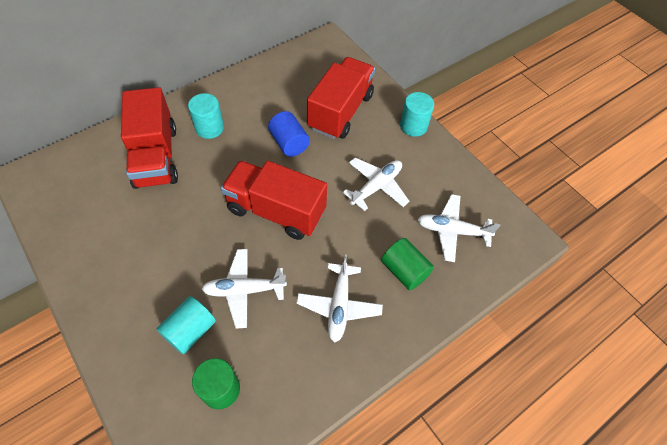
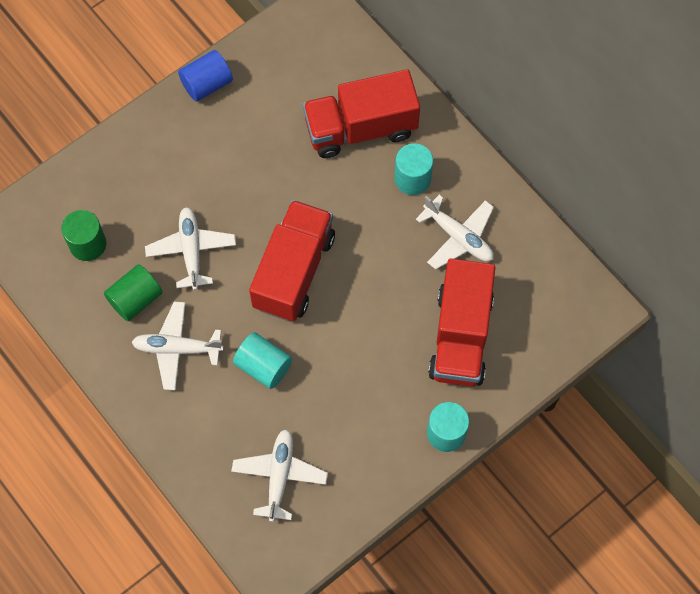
camera: 90 degrees right, 10 degrees up
turquoise cylinder [157,296,216,354] -> turquoise cylinder moved to [233,332,292,389]
blue cylinder [268,111,310,157] -> blue cylinder moved to [178,50,233,102]
red truck [307,57,375,139] -> red truck turned 75 degrees clockwise [428,259,496,387]
white plane [343,158,409,211] -> white plane moved to [416,195,494,270]
green cylinder [381,238,434,290] -> green cylinder moved to [104,264,162,321]

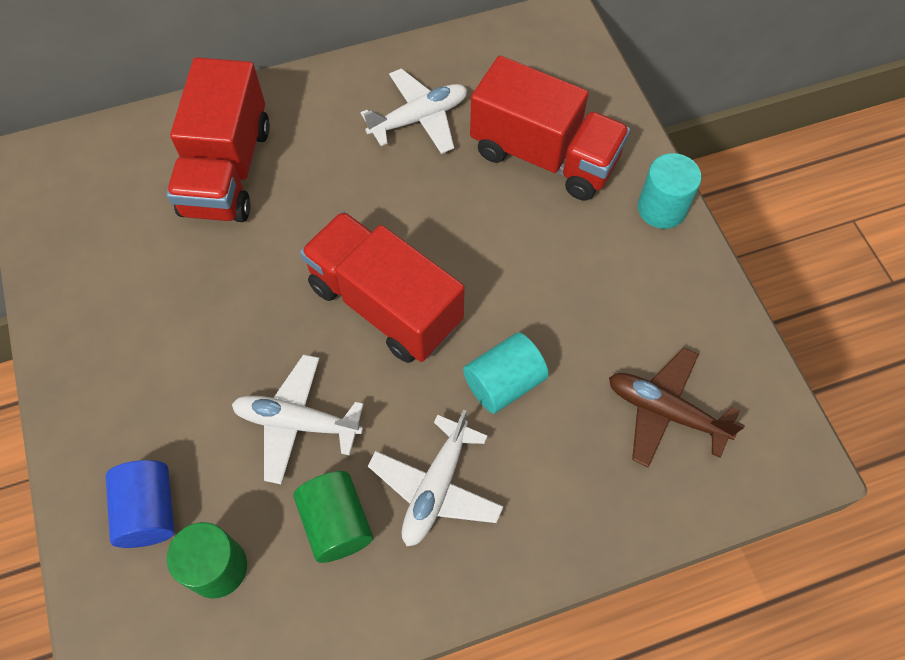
camera: 70 degrees left, 5 degrees down
blue cylinder [178,50,233,102] -> blue cylinder moved to [106,460,175,548]
white plane [231,429,328,522] -> brown plane [609,347,745,468]
turquoise cylinder [395,143,433,195] -> none

